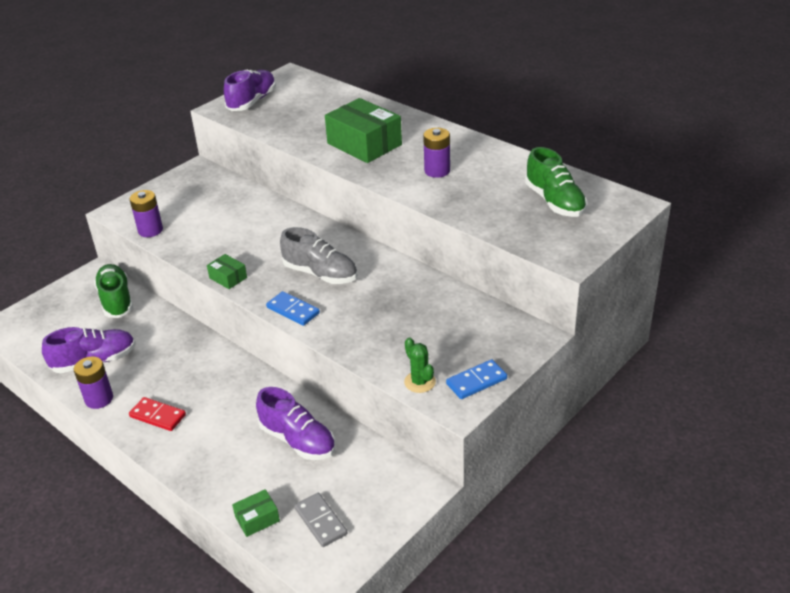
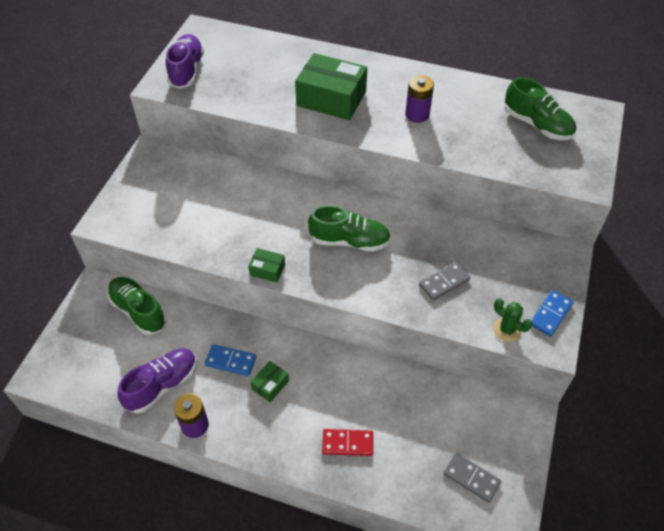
camera: 25 degrees left, 15 degrees up
purple battery [129,190,163,237] -> none
red domino [129,397,186,431] -> red domino moved to [322,429,373,456]
green box [232,489,280,537] -> green box moved to [250,361,289,402]
purple shoe [256,387,335,460] -> none
blue domino [266,291,320,326] -> blue domino moved to [205,344,256,376]
grey shoe [280,227,357,284] -> green shoe [308,205,391,252]
none -> grey domino [419,262,470,301]

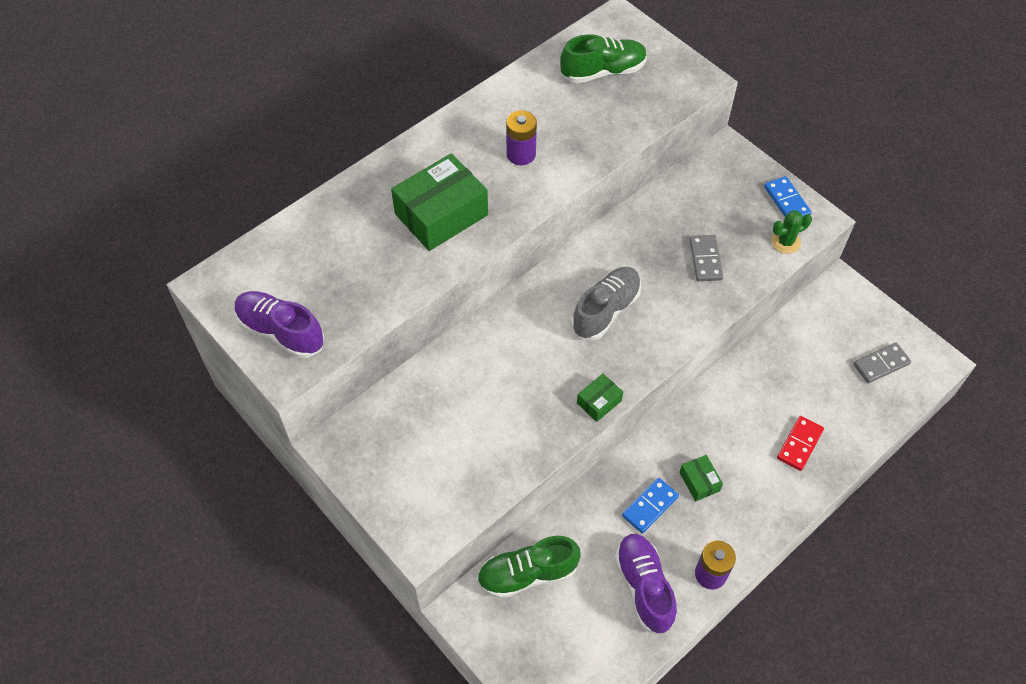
camera: 60 degrees left, 5 degrees up
green shoe [308,205,391,252] -> grey shoe [572,267,641,341]

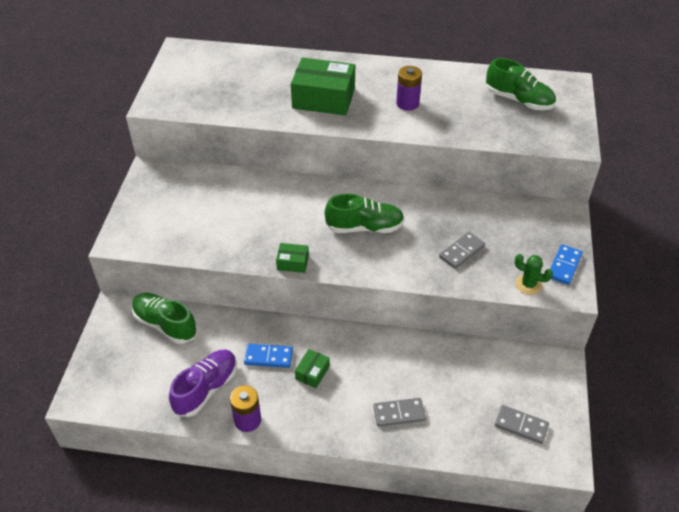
camera: 50 degrees right, 10 degrees down
purple shoe [235,291,324,358] -> none
grey shoe [572,267,641,341] -> green shoe [325,194,405,233]
red domino [777,416,824,471] -> grey domino [373,398,426,426]

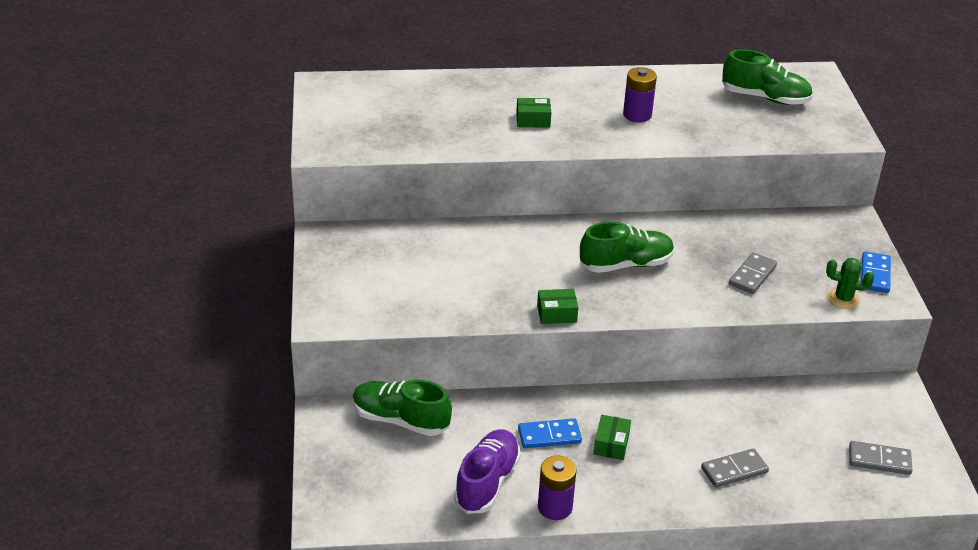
camera: 15 degrees left, 10 degrees down
green box [291,57,355,116] -> green box [516,98,551,128], size x0.47

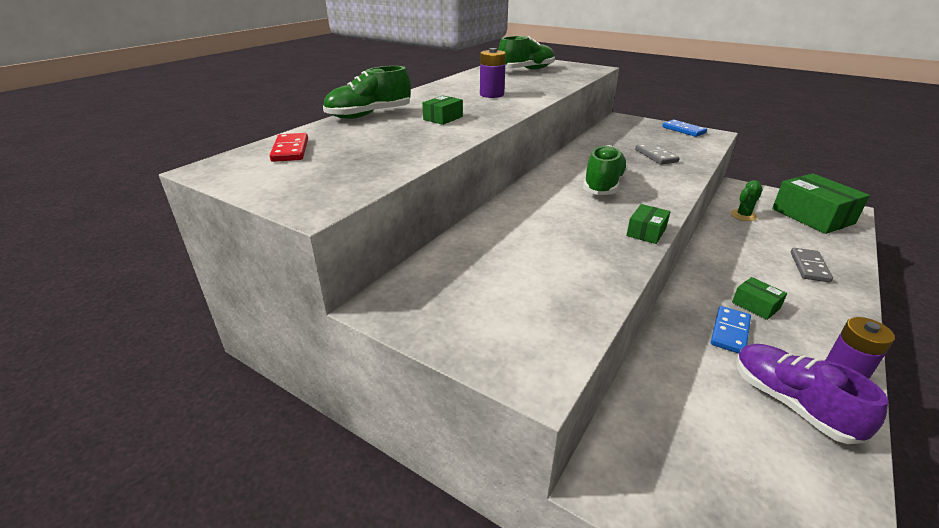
camera: 50 degrees left, 5 degrees down
green shoe [353,379,452,436] -> green shoe moved to [323,66,411,119]
green cactus [826,258,874,309] -> green cactus moved to [731,180,763,221]
grey domino [849,441,912,475] -> green box [772,173,870,234]
none -> red domino [270,133,308,162]

